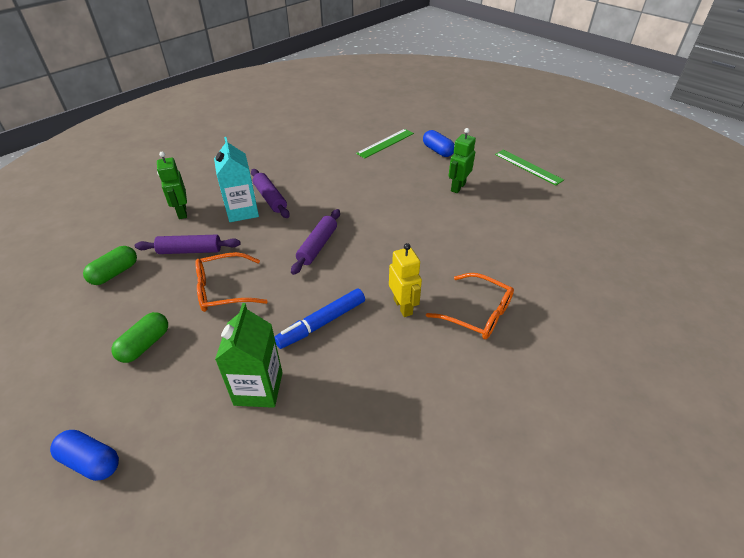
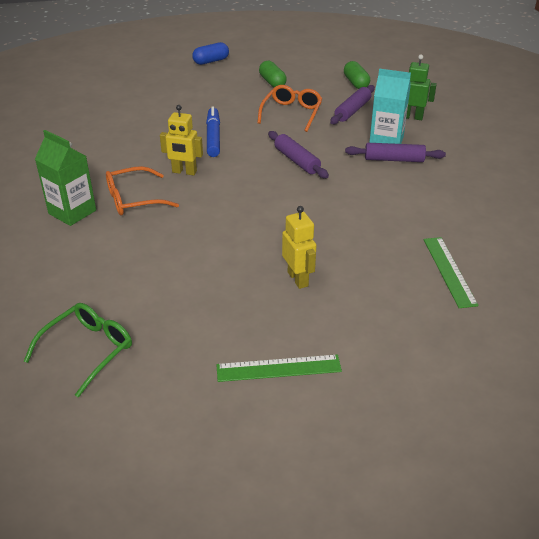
camera: 125 degrees right, 5 degrees down
green carton [215,303,283,408] -> green carton moved to [35,130,96,226]
blue capsule [423,130,454,157] -> none
green robot [448,128,476,193] -> yellow robot [282,206,316,289]
none -> green glasses [24,303,132,398]

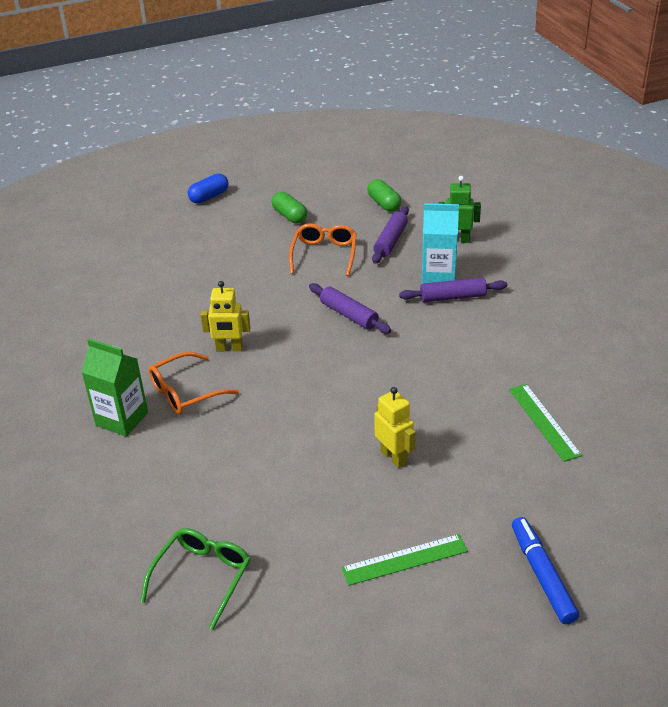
camera: 10 degrees left, 0 degrees up
blue marker [206,107,220,157] -> blue marker moved to [512,517,579,624]

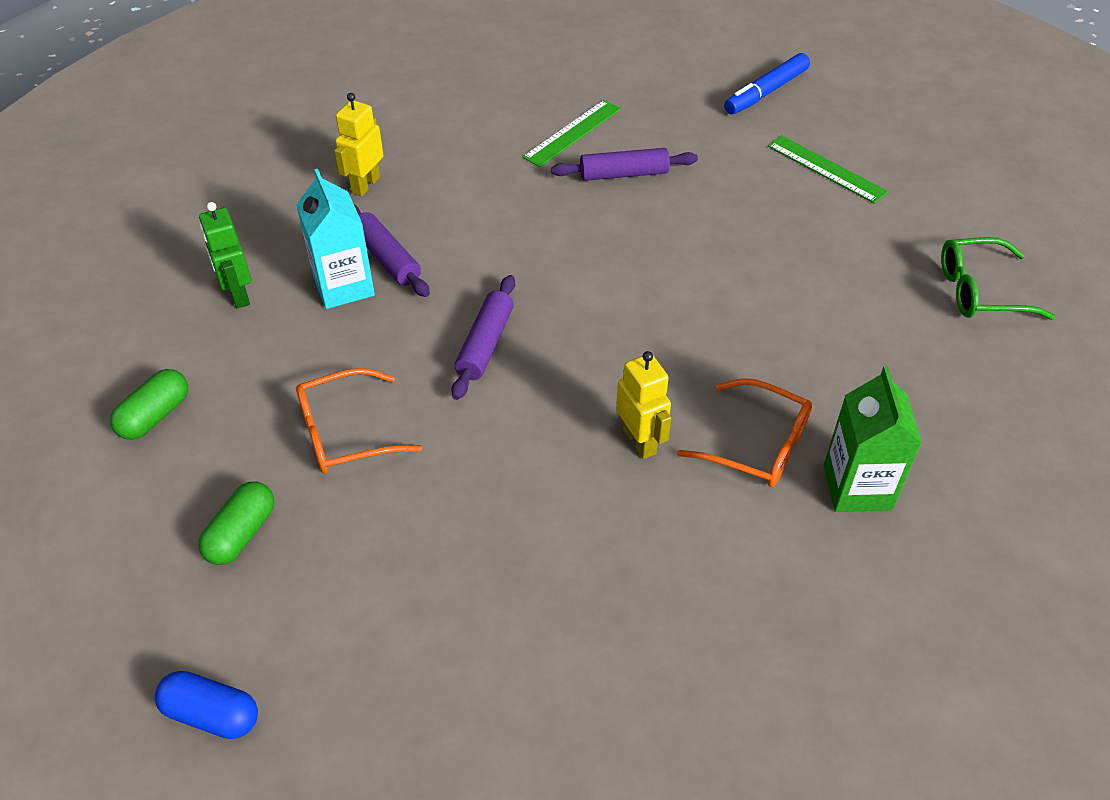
camera: 120 degrees left, 10 degrees up
purple rolling pin [372,206,409,264] -> purple rolling pin moved to [551,148,698,181]
yellow robot [374,387,416,468] -> yellow robot moved to [334,93,383,196]

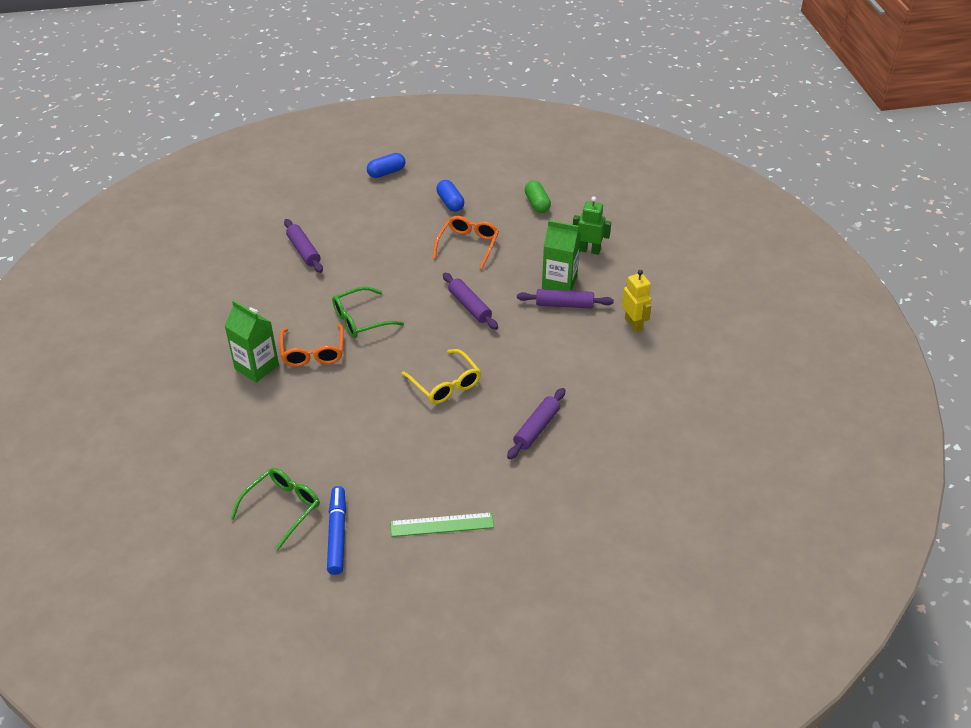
camera: 130 degrees right, 5 degrees down
green capsule [198,481,274,565] -> blue capsule [436,180,464,212]
turquoise carton [296,169,375,309] -> green carton [542,220,581,291]
green ruler [523,100,621,167] -> none
yellow robot [616,351,671,459] -> green glasses [332,287,404,338]
orange glasses [677,378,812,487] -> orange glasses turned 75 degrees counterclockwise [279,324,344,367]
blue marker [724,53,810,114] -> blue marker moved to [327,486,346,575]
none -> purple rolling pin [284,219,323,273]
none -> yellow glasses [402,349,481,404]

